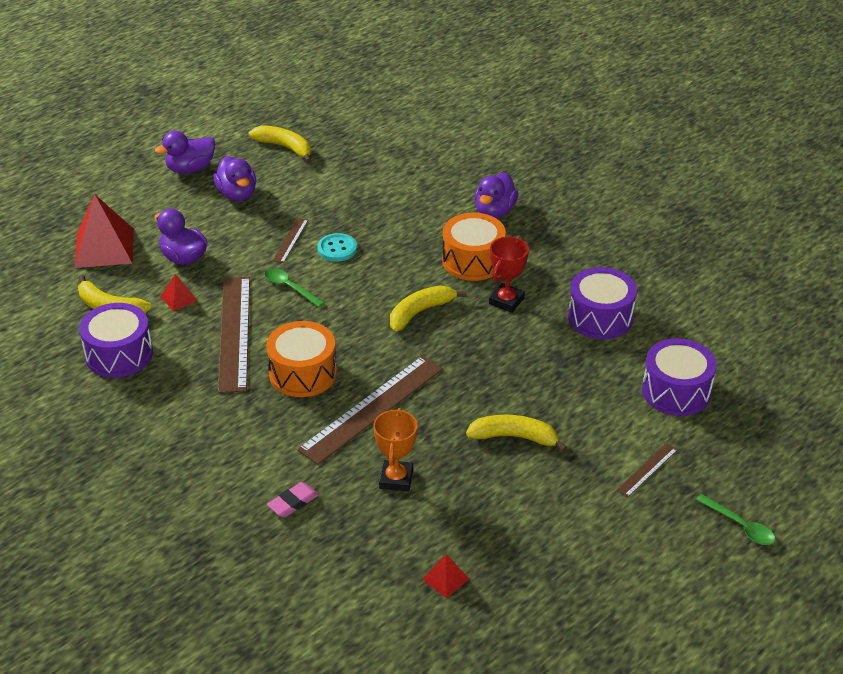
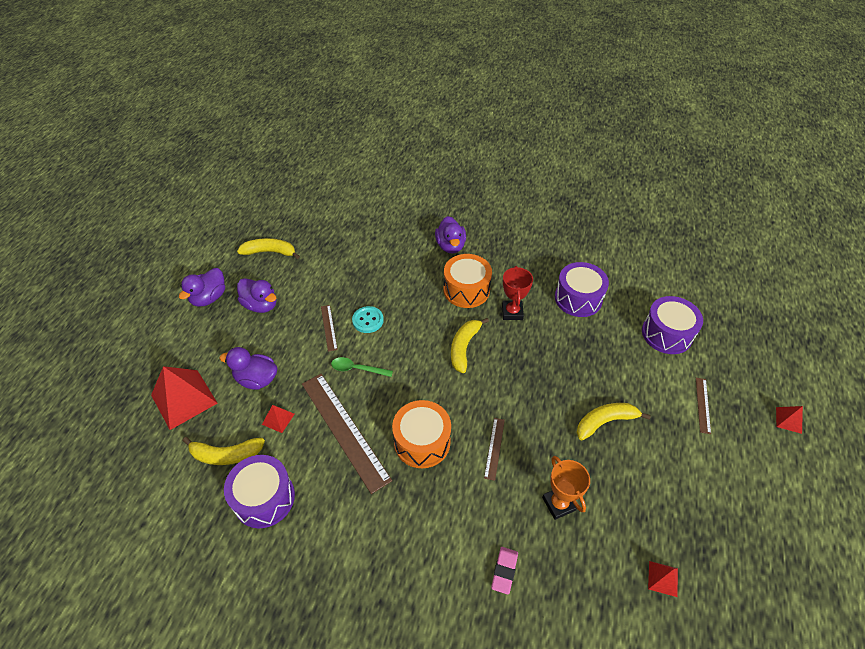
camera: 30 degrees left, 10 degrees up
brown ruler [297,356,443,465] -> brown ruler [484,418,505,481], size x0.46
green spoon [696,494,775,545] -> red pyramid [776,406,803,434]

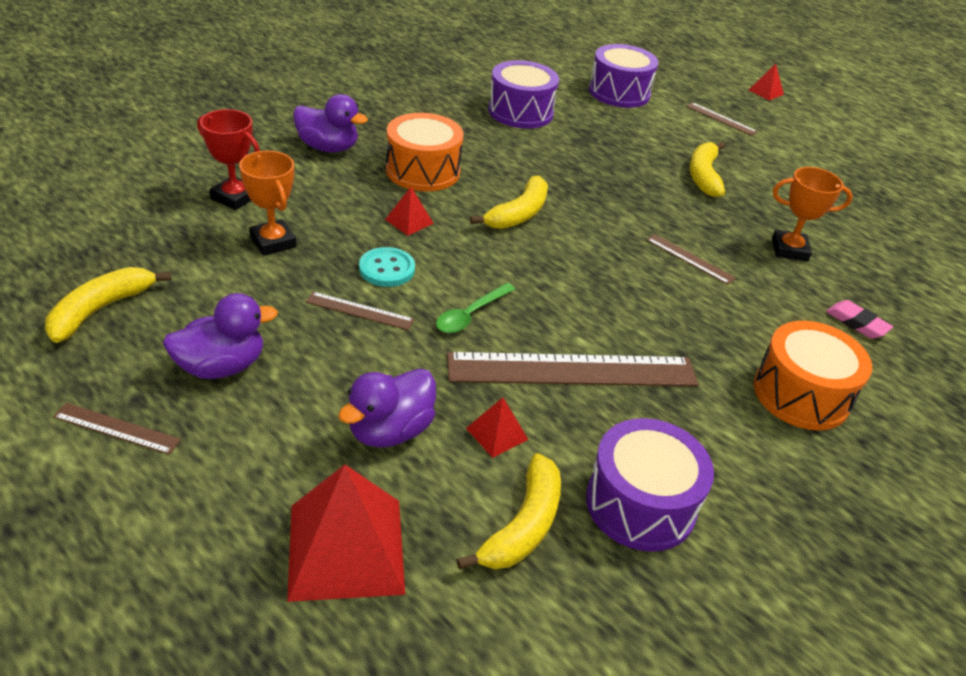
camera: 65 degrees left, 10 degrees down
purple duck [179,268,225,307] -> brown ruler [53,403,181,455]
orange drum [392,400,451,468] -> orange drum moved to [754,321,872,431]
yellow banana [451,318,489,373] -> yellow banana turned 105 degrees counterclockwise [470,176,548,229]
red trophy [502,266,533,320] -> red trophy moved to [197,109,260,210]
red pyramid [648,561,678,597] -> red pyramid moved to [385,187,434,236]
none -> orange trophy [239,151,297,256]

